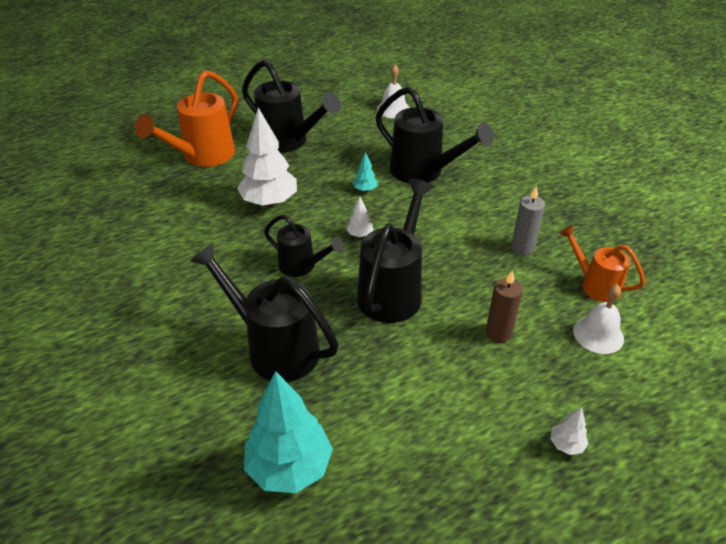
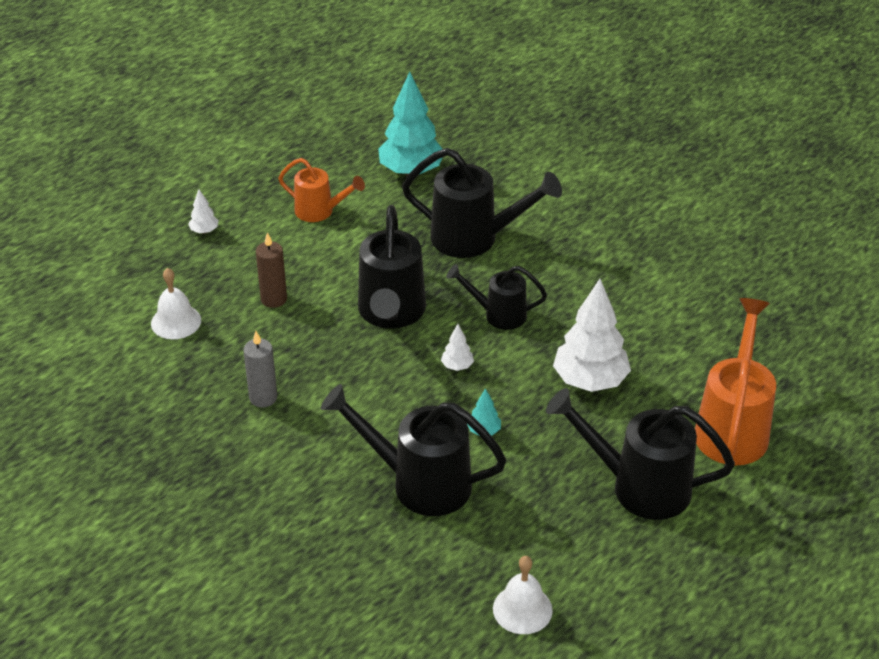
camera: 160 degrees right, 0 degrees up
orange watering can [559,225,645,302] -> orange watering can moved to [278,158,365,222]

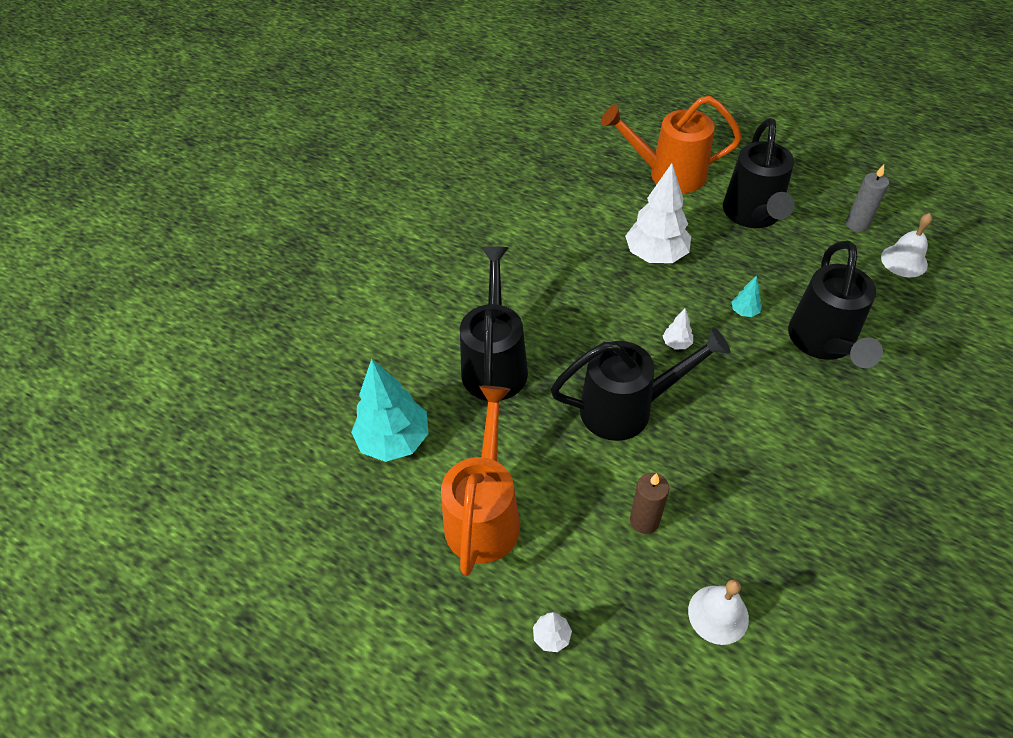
camera: 100 degrees left, 10 degrees up
grey candle [243,331,277,408] -> grey candle moved to [846,165,889,232]
orange watering can [278,158,365,222] -> orange watering can [441,386,520,576], size x1.68
black watering can [447,264,547,330] -> none

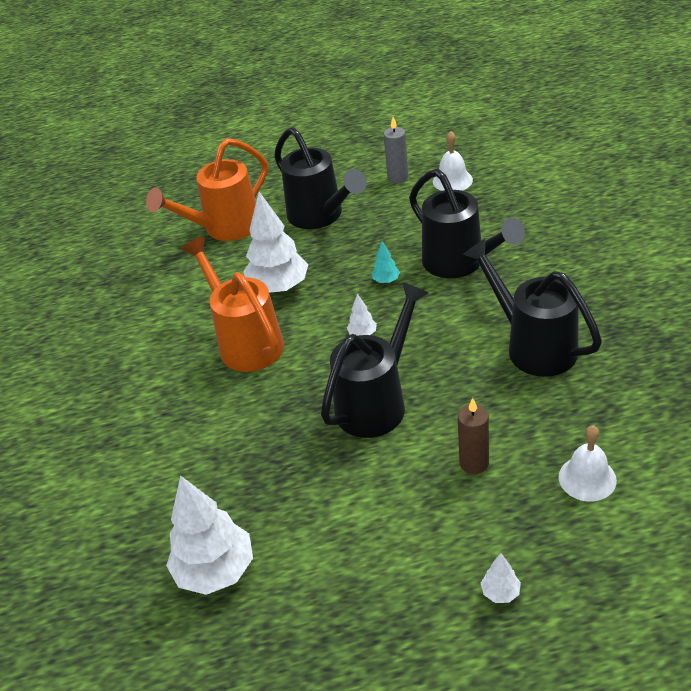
camera: 40 degrees left, 10 degrees down
turquoise tree [351,359,429,462] -> white tree [166,475,253,595]
orange watering can [441,386,520,576] -> orange watering can moved to [181,236,284,372]
black watering can [460,246,528,401] -> black watering can moved to [463,238,602,377]

